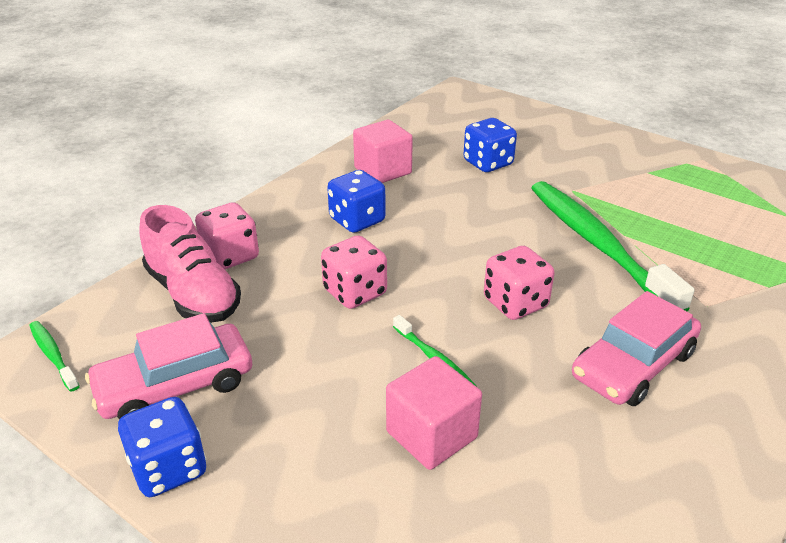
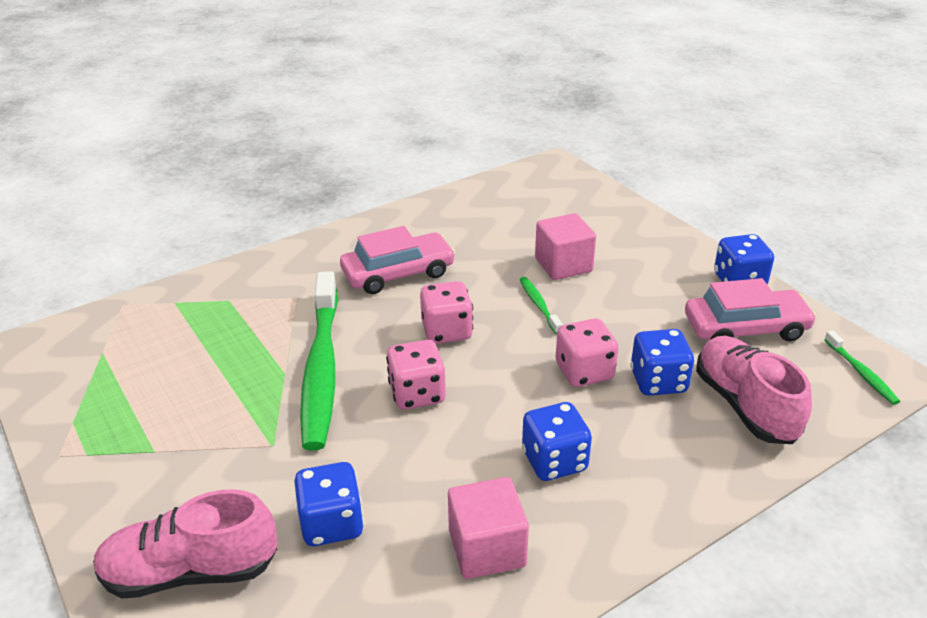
camera: 160 degrees left, 0 degrees up
pink dice [195,202,259,269] -> pink dice moved to [386,340,446,410]
none -> pink shoe [93,489,278,599]
none -> blue dice [630,329,694,396]

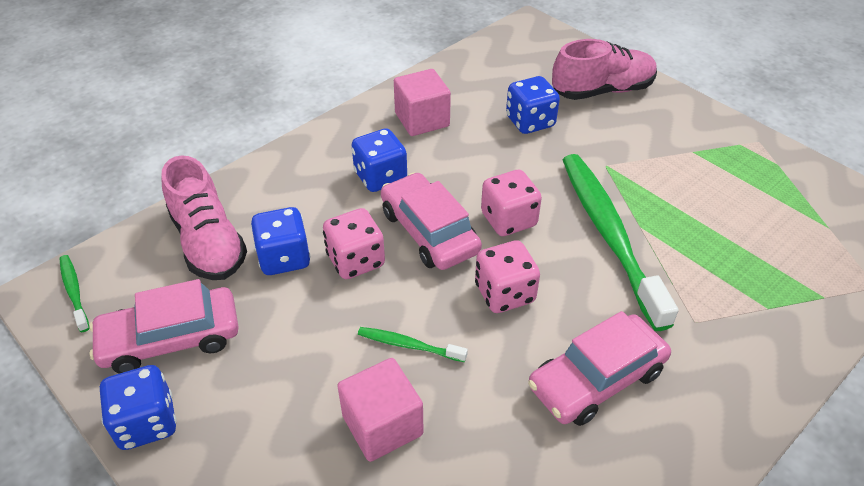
camera: 170 degrees right, 10 degrees up
green toothbrush [520,277,563,334] -> green toothbrush turned 135 degrees clockwise [358,327,468,362]
none -> pink car [381,172,482,270]

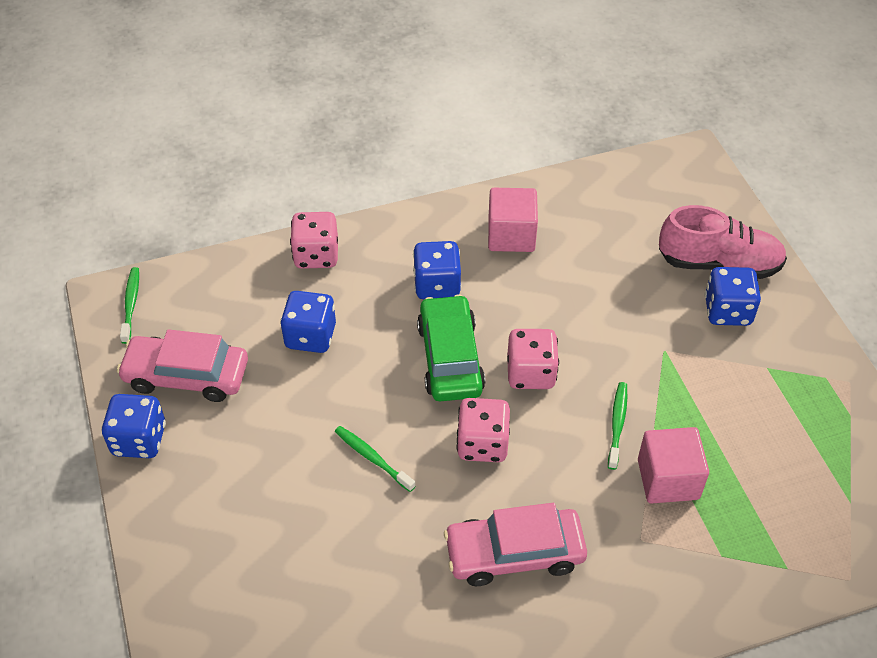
camera: 25 degrees right, 5 degrees up
pink shoe [161,155,247,280] -> none
pink dice [323,208,385,279] -> pink dice moved to [290,212,338,269]
pink cube [337,358,424,462] -> pink cube moved to [638,427,709,504]
pink car [381,172,482,270] -> green car [417,294,485,401]
blue dice [506,76,560,134] -> blue dice moved to [705,267,761,326]
green toothbrush [563,154,679,331] -> green toothbrush [608,382,627,470], size x0.42

